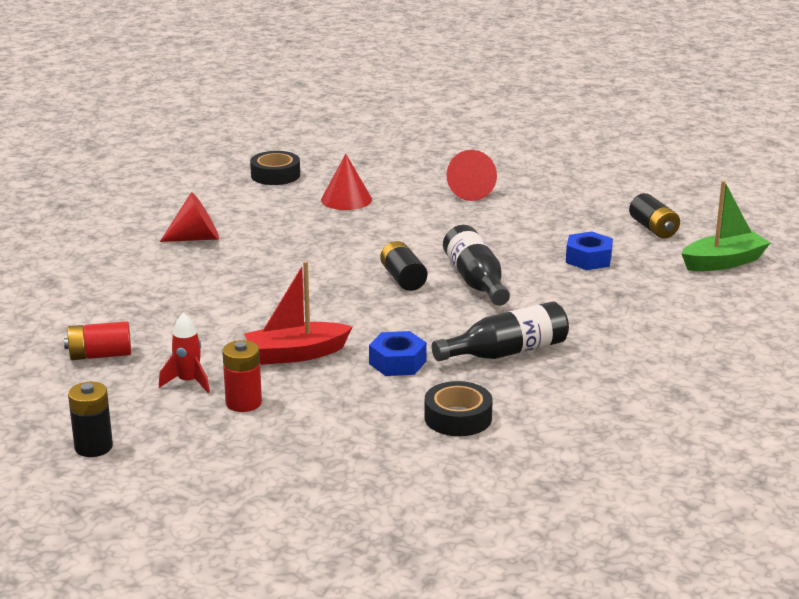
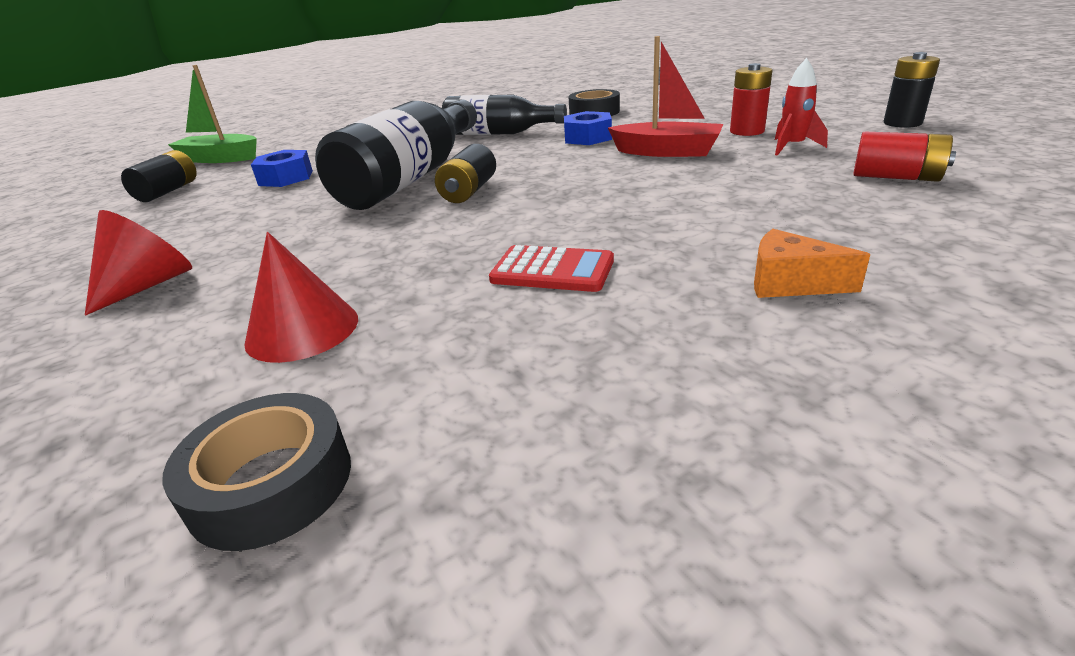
camera: 140 degrees left, 5 degrees up
red cone [160,192,219,242] -> none
black bottle [443,225,510,306] -> black bottle [315,100,477,210], size x1.53
none -> red calculator [489,245,614,292]
none -> orange cheese [754,229,870,298]

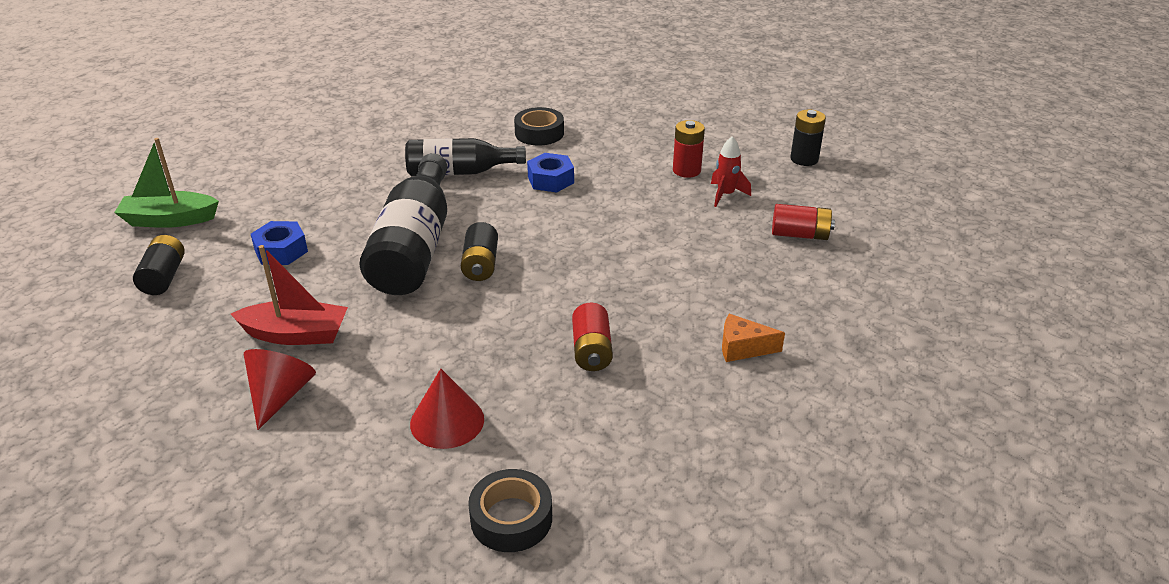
camera: 20 degrees left, 5 degrees up
red calculator [489,245,614,292] -> red battery [572,303,613,371]
red boat [608,36,723,157] -> red boat moved to [231,245,348,345]

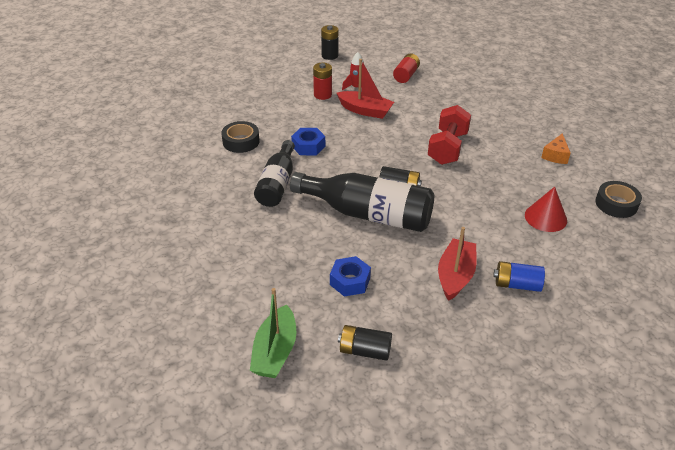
camera: 75 degrees left, 5 degrees up
red cone [244,349,316,430] -> blue battery [493,261,545,292]
red battery [572,303,613,371] -> none
orange cheese [722,314,785,362] -> orange cheese moved to [541,133,571,164]
none -> red boat [337,59,394,119]
none -> red dumbbell [428,105,471,165]

